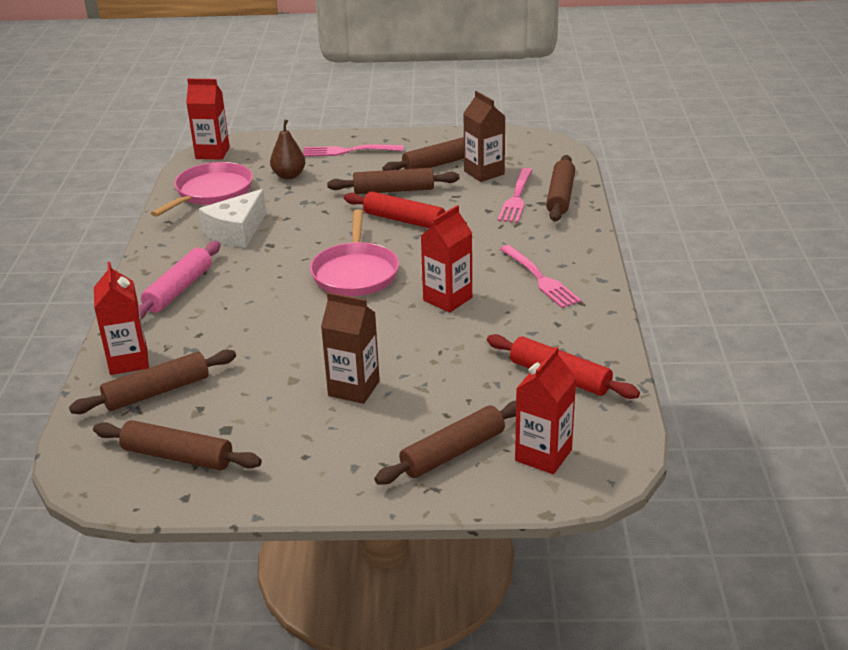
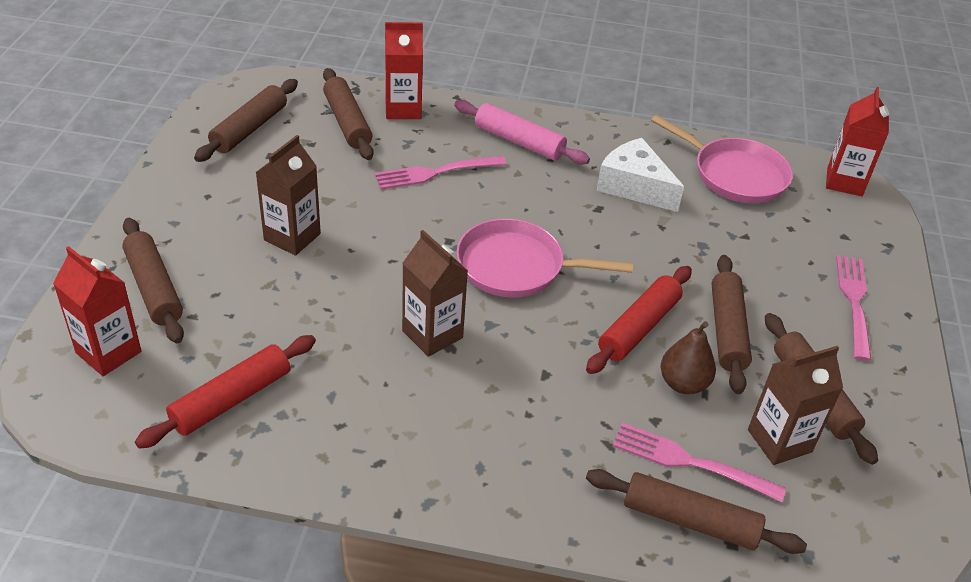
camera: 95 degrees right, 10 degrees up
brown pear [270,120,305,179] -> brown pear moved to [661,321,716,394]
red carton [421,205,472,313] -> brown carton [402,230,468,357]
pink fork [500,245,582,308] -> pink fork moved to [375,156,507,189]

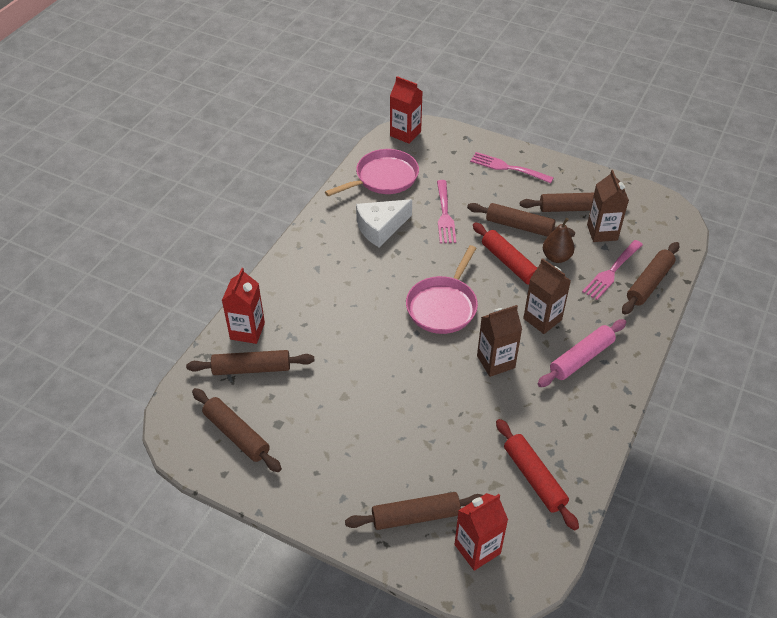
camera: 70 degrees left, 5 degrees up
brown carton [255,135,321,256] -> brown carton moved to [523,258,571,334]
pink fork [375,156,507,189] -> pink fork moved to [437,180,456,243]
pink rolling pin [454,100,590,164] -> pink rolling pin moved to [538,319,626,387]

